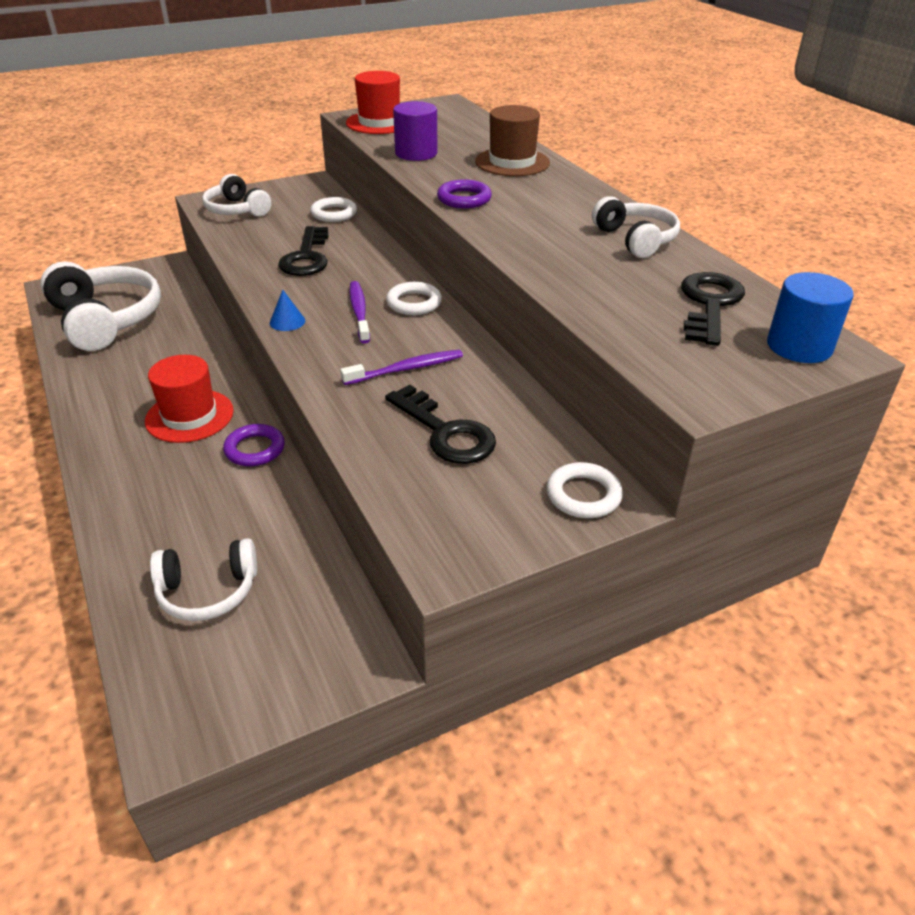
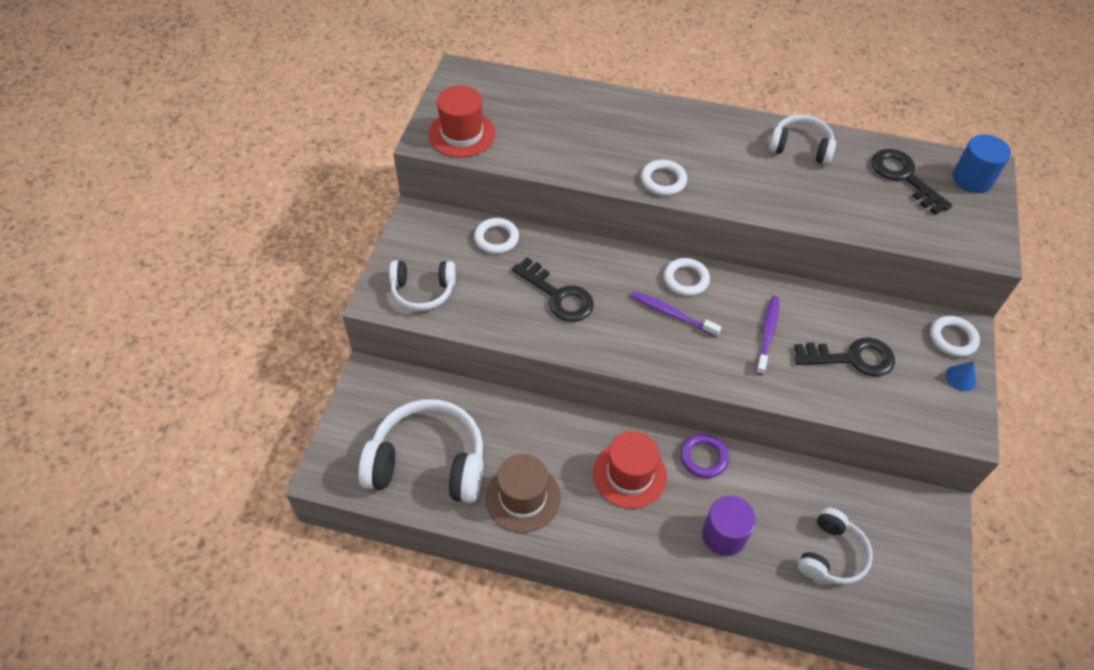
camera: 50 degrees left, 15 degrees up
blue cone [270,290,305,331] -> blue cone moved to [945,361,977,391]
purple cylinder [393,101,438,161] -> purple cylinder moved to [702,496,756,556]
purple ring [437,179,492,209] -> white ring [641,160,687,196]
brown hat [475,105,550,176] -> brown hat moved to [485,454,561,533]

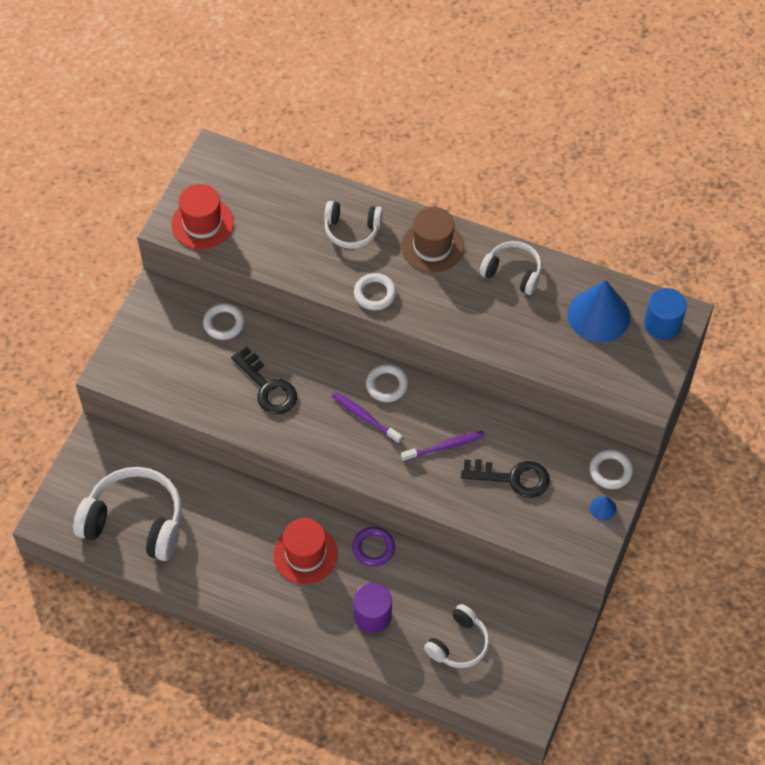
camera: 10 degrees right, 5 degrees up
white headphones [389,261,455,311] -> white headphones moved to [324,201,383,249]
brown hat [485,454,561,533] -> brown hat moved to [401,207,464,273]
purple toothbrush [756,296,780,375] -> purple toothbrush turned 45 degrees clockwise [401,431,485,462]
black key [871,149,953,215] -> blue cone [568,280,630,342]

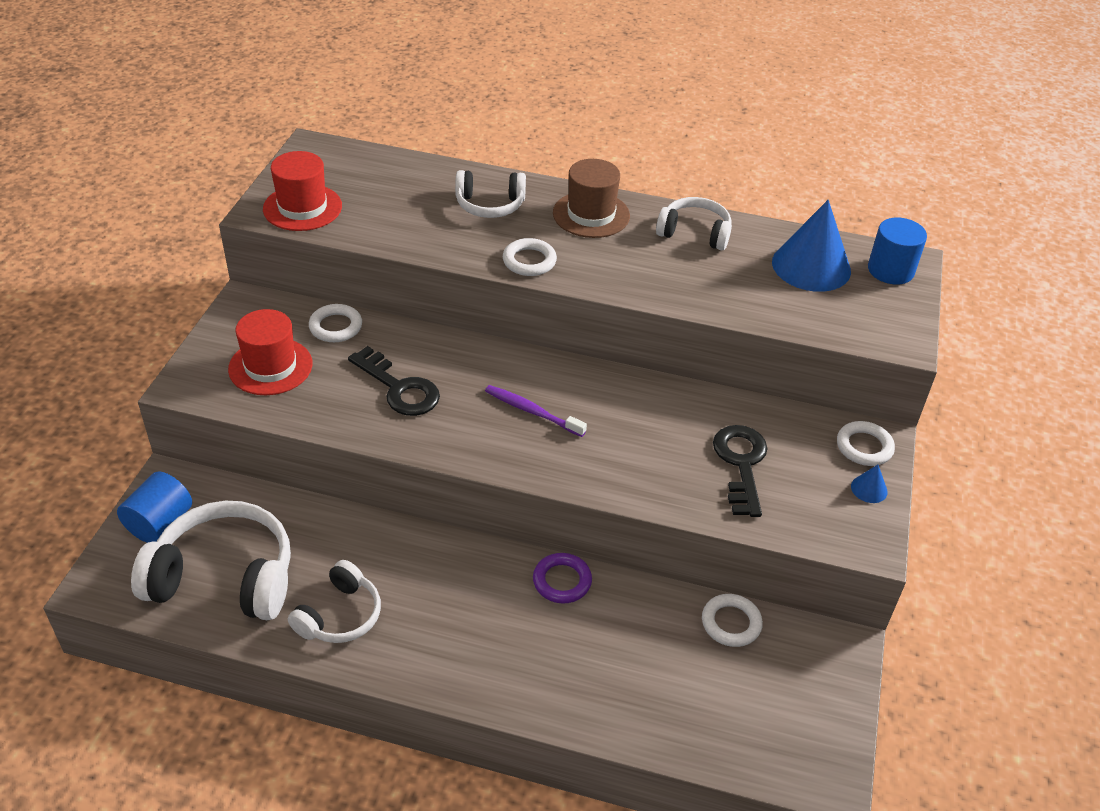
camera: 10 degrees left, 15 degrees down
red hat [273,518,338,584] -> red hat moved to [228,309,312,395]
purple cylinder [353,583,392,633] -> none
white ring [366,364,408,402] -> white ring moved to [702,594,763,647]
purple toothbrush [401,431,485,462] -> none
white headphones [424,604,489,668] -> white headphones moved to [288,560,381,643]
black key [461,459,550,498] -> black key turned 90 degrees counterclockwise [713,425,768,517]
none -> blue cylinder [117,471,192,543]

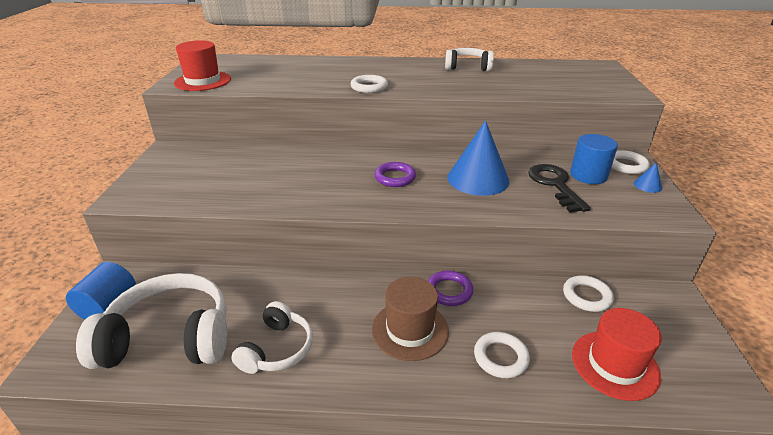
camera: 10 degrees left, 10 degrees down
red hat [228,309,312,395] -> red hat moved to [572,308,662,401]
white ring [309,304,362,342] -> white ring moved to [474,332,530,378]
black key [348,346,440,416] -> none
white headphones [455,170,526,218] -> none
purple toothbrush [485,385,587,437] -> purple ring [374,162,416,187]
brown hat [553,159,630,238] -> brown hat moved to [372,277,449,361]
blue cone [772,200,851,292] -> blue cone moved to [447,121,509,196]
blue cylinder [868,218,927,285] -> blue cylinder moved to [570,134,618,184]

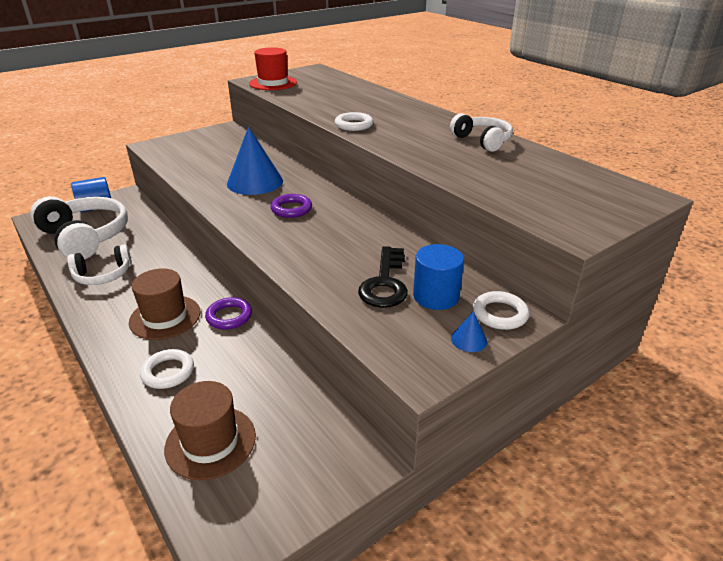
camera: 50 degrees right, 0 degrees up
blue cone [447,121,509,196] -> blue cone moved to [227,127,283,195]
black key [528,164,591,213] -> black key turned 150 degrees clockwise [358,246,408,308]
white ring [563,275,614,312] -> none
red hat [572,308,662,401] -> brown hat [164,381,256,480]

